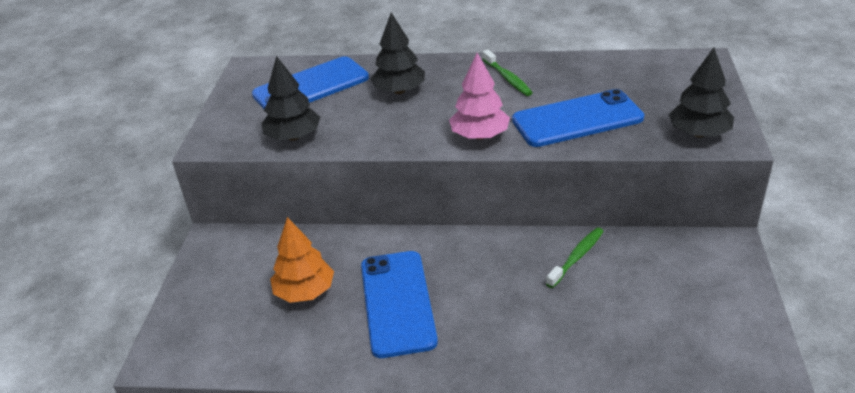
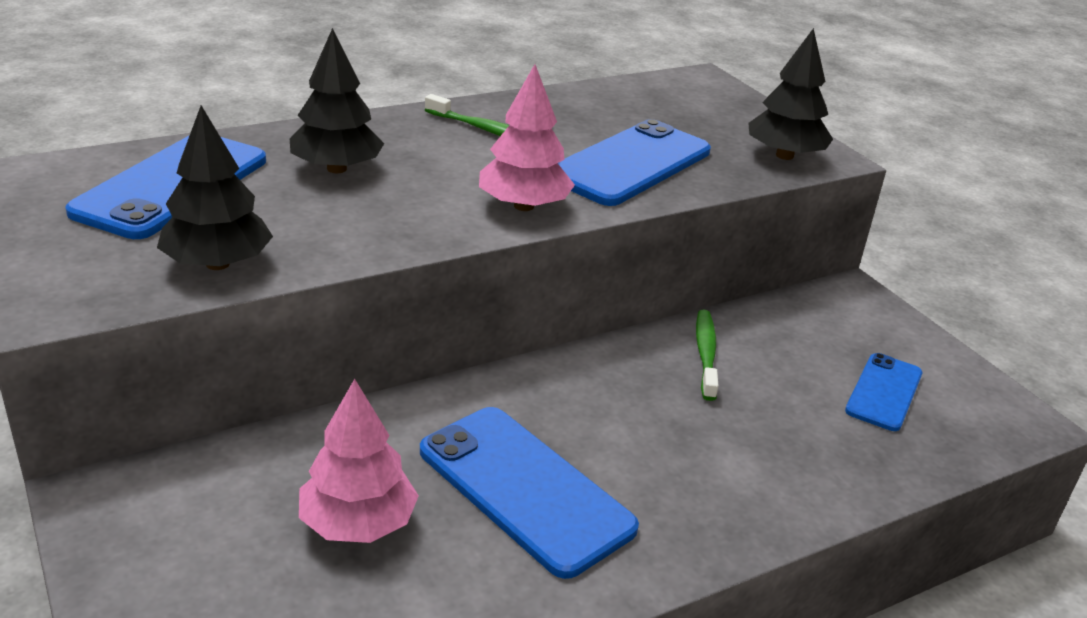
camera: 40 degrees left, 5 degrees down
orange tree [270,217,334,303] -> pink tree [299,379,419,543]
none -> blue phone [845,353,922,431]

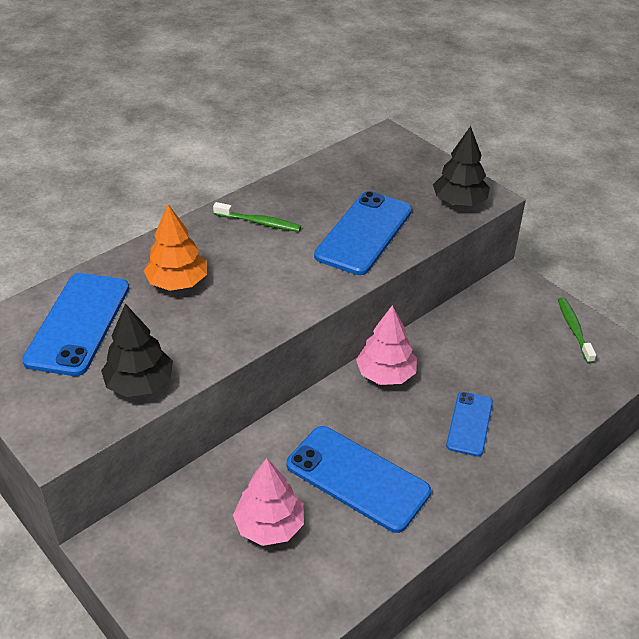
camera: 10 degrees left, 10 degrees up
black tree [290,28,384,173] -> orange tree [144,204,207,291]
pink tree [479,64,575,211] -> pink tree moved to [356,305,417,385]
green toothbrush [696,310,719,401] -> green toothbrush moved to [558,297,596,364]
blue phone [845,353,922,431] -> blue phone moved to [446,392,493,457]

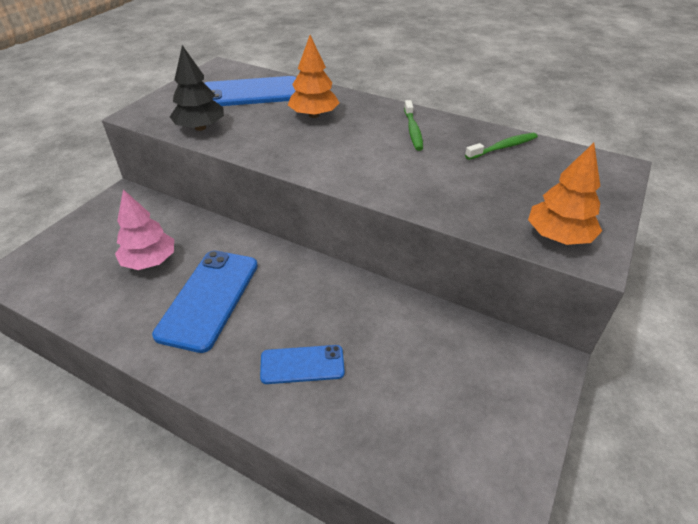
camera: 70 degrees right, 0 degrees up
blue phone [314,191,412,275] -> none
pink tree [356,305,417,385] -> none
black tree [433,126,490,206] -> orange tree [528,143,602,245]
green toothbrush [558,297,596,364] -> green toothbrush moved to [465,133,538,160]

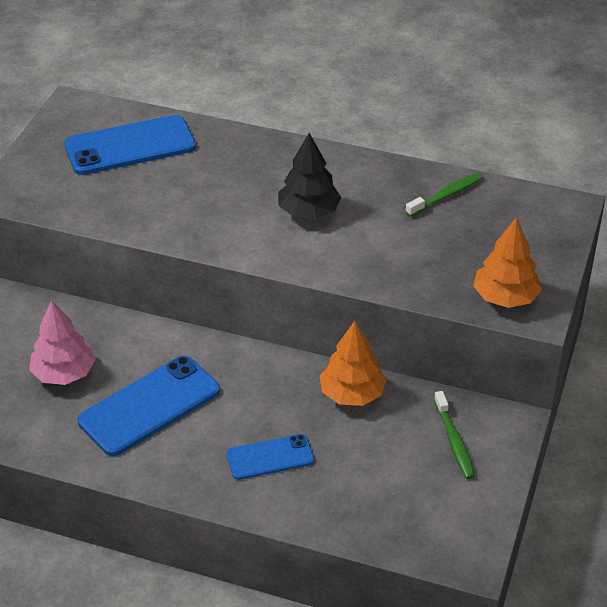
camera: 10 degrees left, 0 degrees up
blue phone [152,251,258,353] -> blue phone turned 45 degrees clockwise [77,356,220,456]
black tree [170,45,224,131] -> black tree moved to [278,133,342,219]
orange tree [288,35,339,118] -> orange tree moved to [320,321,386,406]
green toothbrush [404,100,423,151] -> green toothbrush moved to [434,391,475,479]

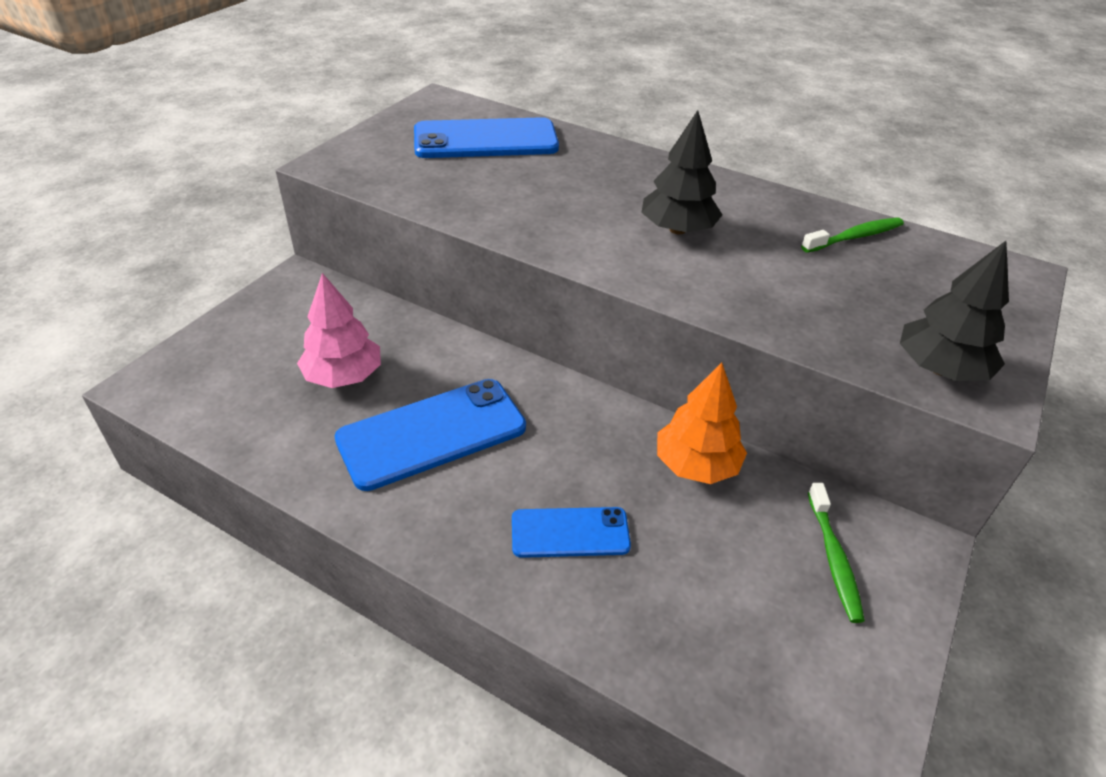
camera: 10 degrees right, 0 degrees up
orange tree [473,217,542,308] -> black tree [900,241,1009,381]

